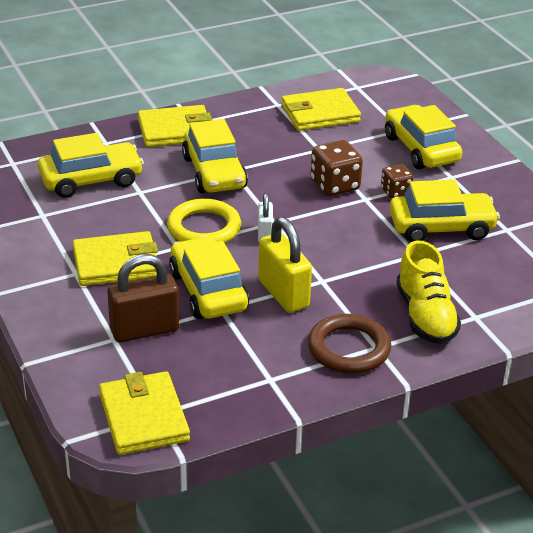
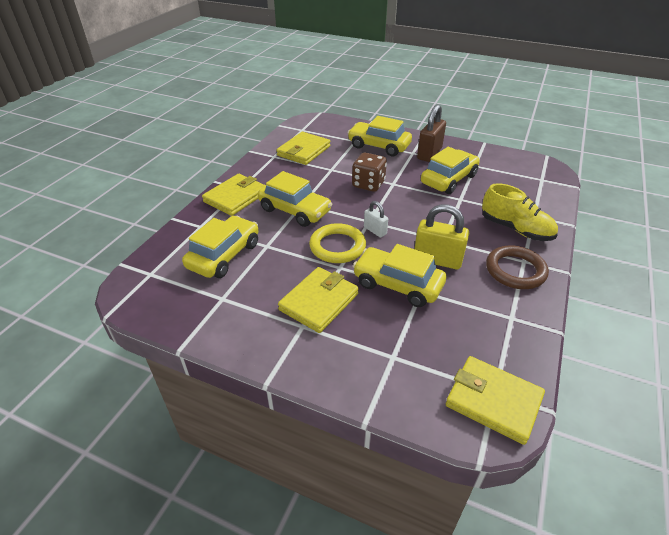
camera: 40 degrees left, 5 degrees up
brown padlock [107,254,179,342] -> brown padlock moved to [417,104,446,162]
brown dice [381,164,413,199] -> none

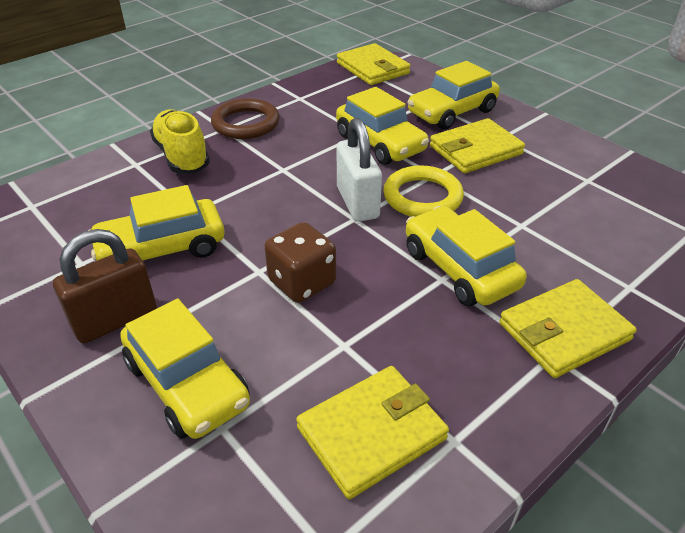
camera: 155 degrees left, 0 degrees up
yellow car [182,216,259,278] -> yellow car moved to [407,61,500,130]
white padlock [364,201,388,237] -> white padlock [337,118,382,222], size x1.78
yellow padlock [414,204,469,269] -> none

